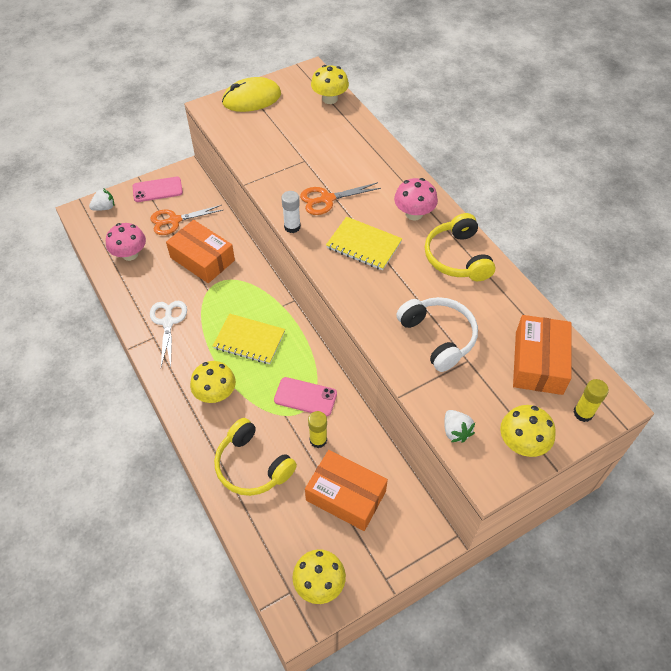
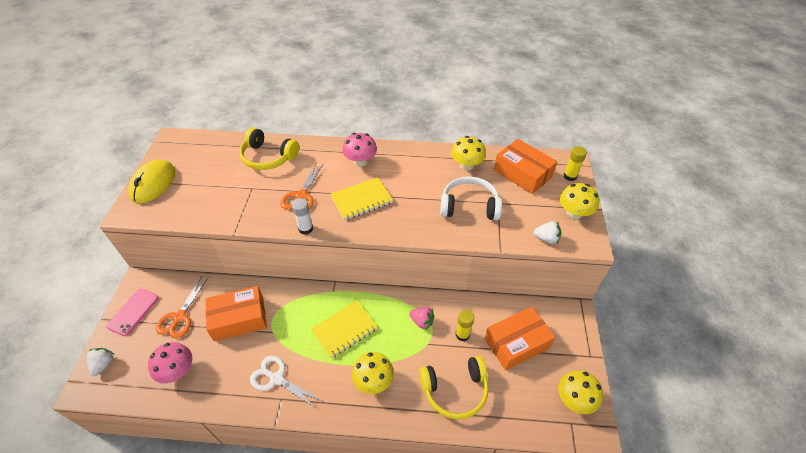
camera: 55 degrees left, 5 degrees down
pink phone [274,377,337,417] -> pink strawberry [409,307,434,330]
yellow mushroom [311,65,349,104] -> yellow mushroom moved to [451,136,486,171]
yellow headphones [425,213,495,281] -> yellow headphones moved to [239,127,299,170]

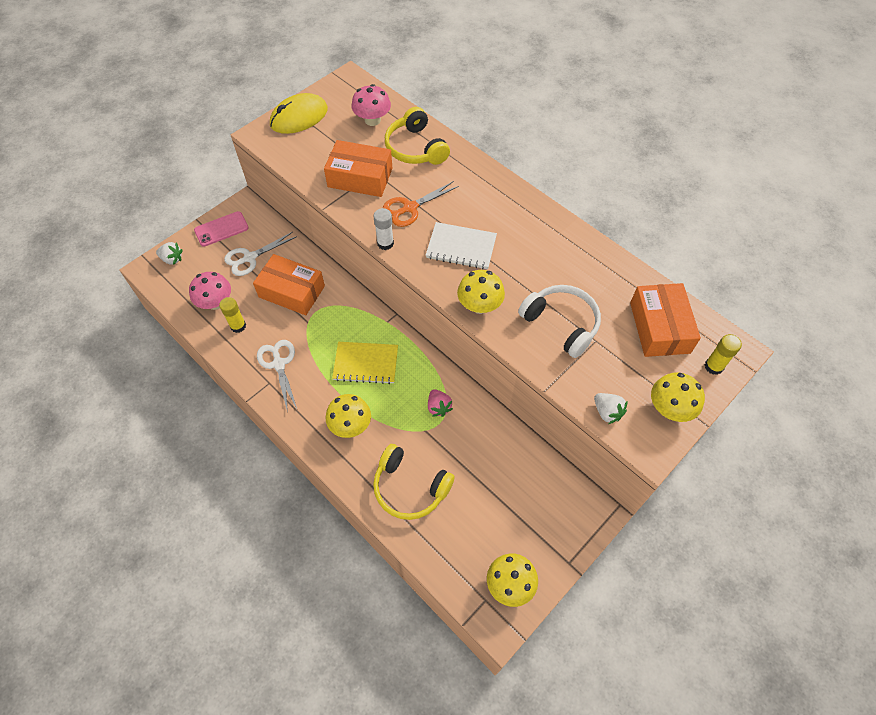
camera: 40 degrees right, 10 degrees up
white strawberry [87,348,114,376] -> white strawberry turned 60 degrees clockwise [156,242,183,265]
orange scissors [156,276,208,339] -> white scissors [224,232,297,276]
yellow notebook [330,177,393,220] -> white notebook [426,222,497,269]
pink mushroom [342,133,377,167] -> pink mushroom moved to [352,84,391,126]
yellow mushroom [451,136,486,171] -> yellow mushroom moved to [457,270,505,314]
yellow glue stick [456,310,474,341] -> yellow glue stick moved to [219,297,246,333]
orange box [485,307,555,371] -> orange box moved to [324,140,393,197]

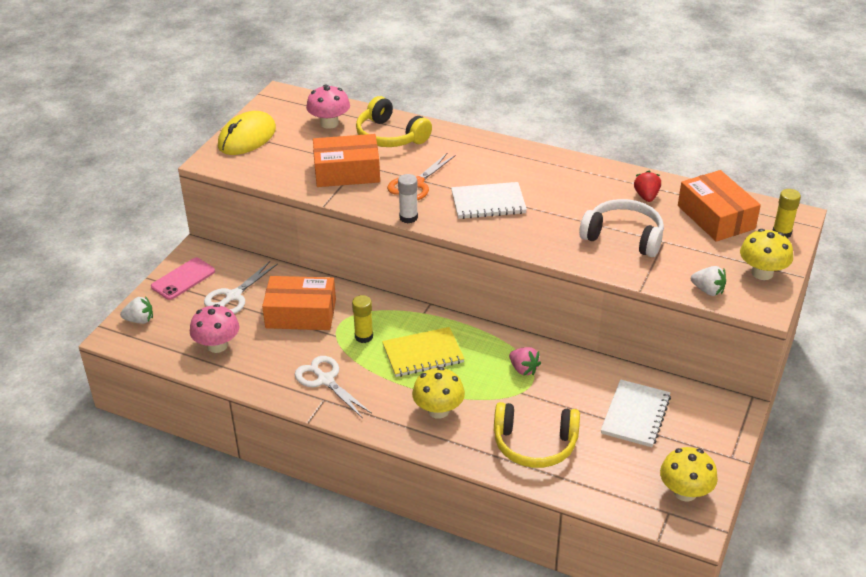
camera: 20 degrees left, 20 degrees down
yellow glue stick [219,297,246,333] -> yellow glue stick moved to [352,295,373,343]
yellow mushroom [457,270,505,314] -> none
none -> white notebook [601,379,671,447]
none -> red strawberry [634,171,661,202]

